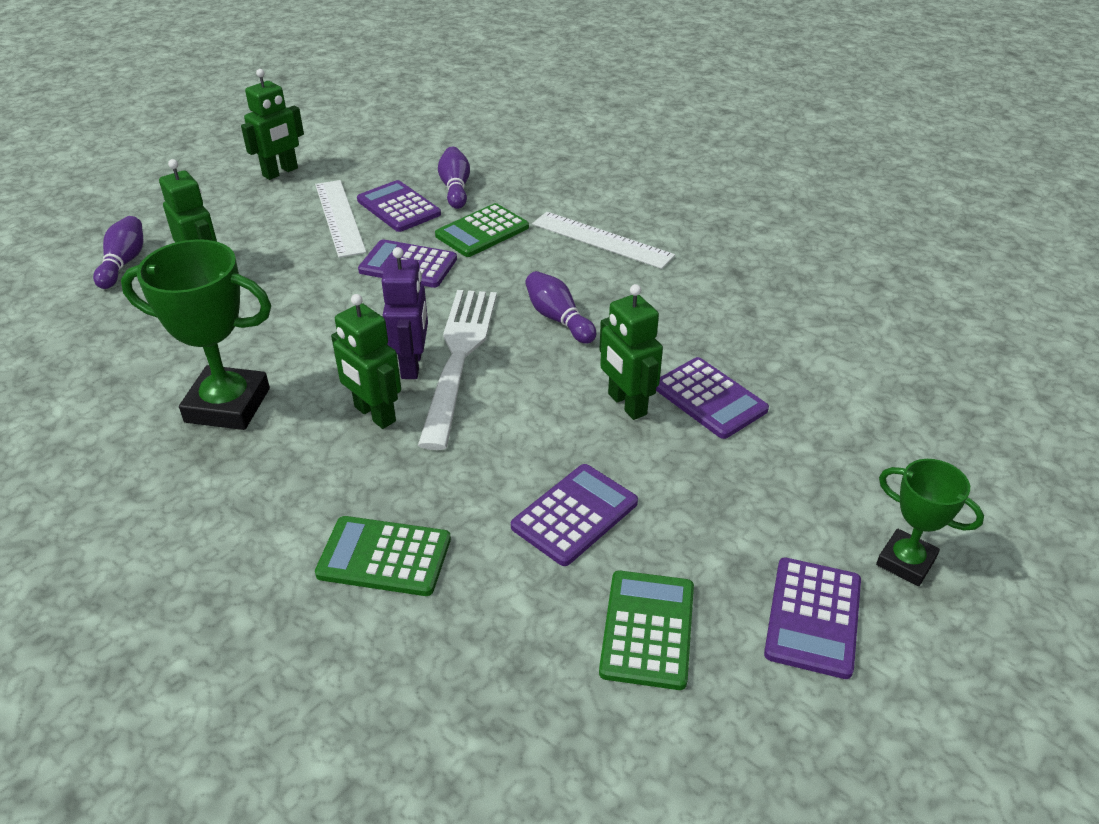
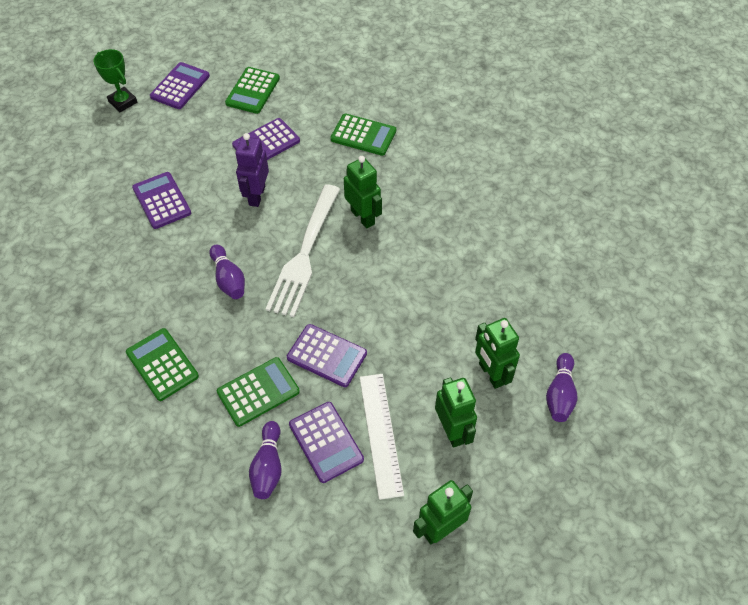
camera: 170 degrees left, 15 degrees up
green trophy [121,239,271,430] -> none
purple robot [381,247,428,379] -> purple robot moved to [236,133,269,207]
white ruler [532,212,675,269] -> green calculator [126,328,199,401]
green robot [599,284,663,420] -> green robot moved to [435,377,477,448]

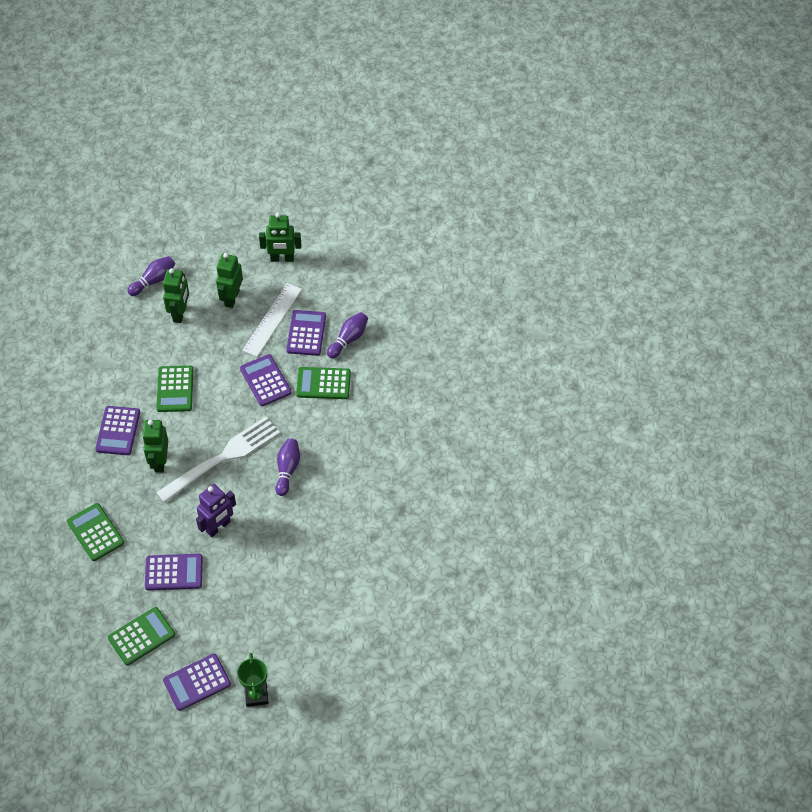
camera: 145 degrees left, 0 degrees up
green calculator [126,328,199,401] -> green calculator moved to [156,366,194,412]
purple calculator [132,172,191,229] -> purple calculator moved to [95,406,140,455]

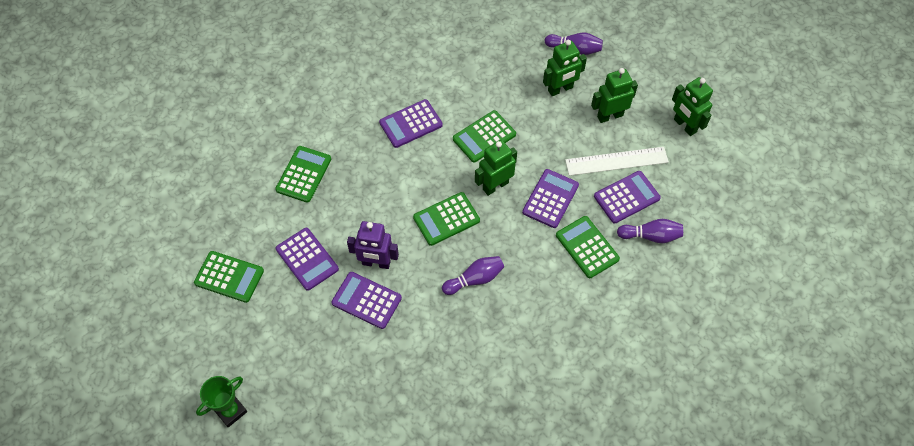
camera: 55 degrees right, 5 degrees up
green robot [142,420,168,472] -> green robot moved to [475,140,517,196]
white fork [156,417,280,503] -> green calculator [413,192,480,246]
purple calculator [163,654,231,711] -> purple calculator moved to [331,272,402,329]

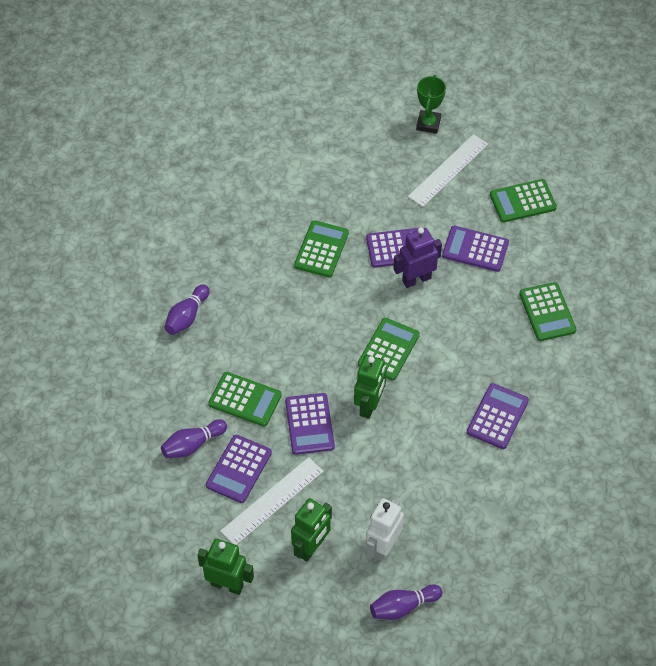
camera: 145 degrees right, 5 degrees down
purple bowling pin [442,256,504,295] -> purple bowling pin moved to [165,284,210,335]
green calculator [453,110,516,163] -> green calculator moved to [294,220,349,277]
green robot [543,40,587,96] -> white robot [366,498,404,562]
none -> white ruler [408,134,488,207]

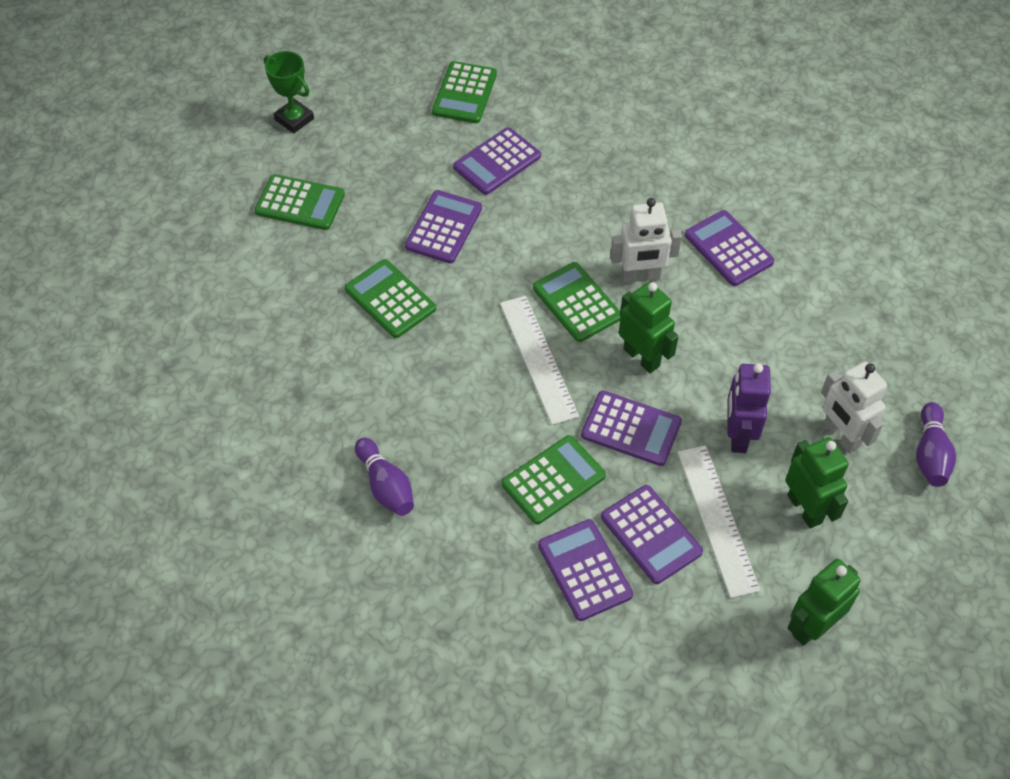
camera: 60 degrees left, 0 degrees up
purple bowling pin [161,420,227,458] -> purple calculator [538,519,633,621]
purple robot [393,227,442,288] -> purple robot moved to [727,363,771,453]
white ruler [408,134,488,207] -> white ruler moved to [500,296,579,425]
green calculator [519,282,576,341] -> green calculator moved to [254,174,345,230]
none -> white robot [610,198,682,283]

